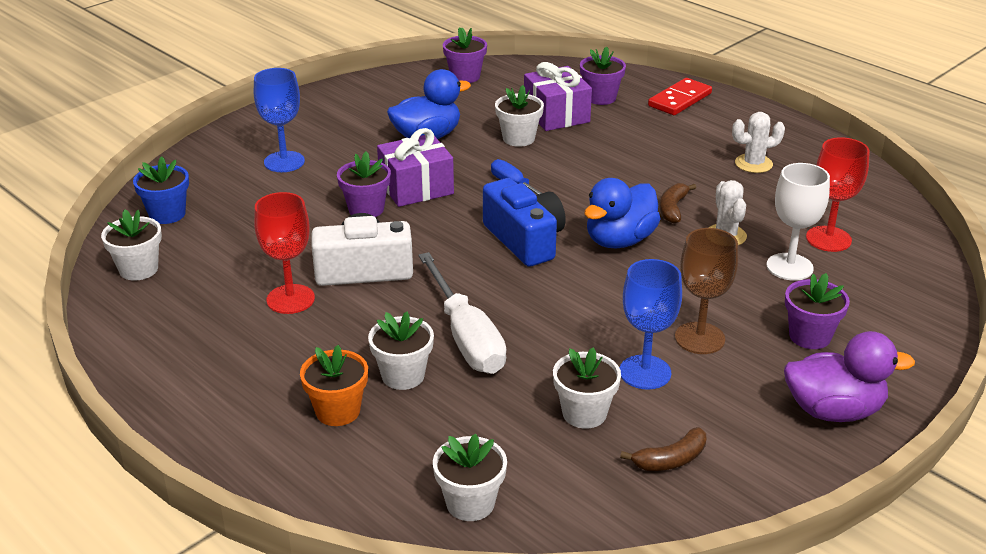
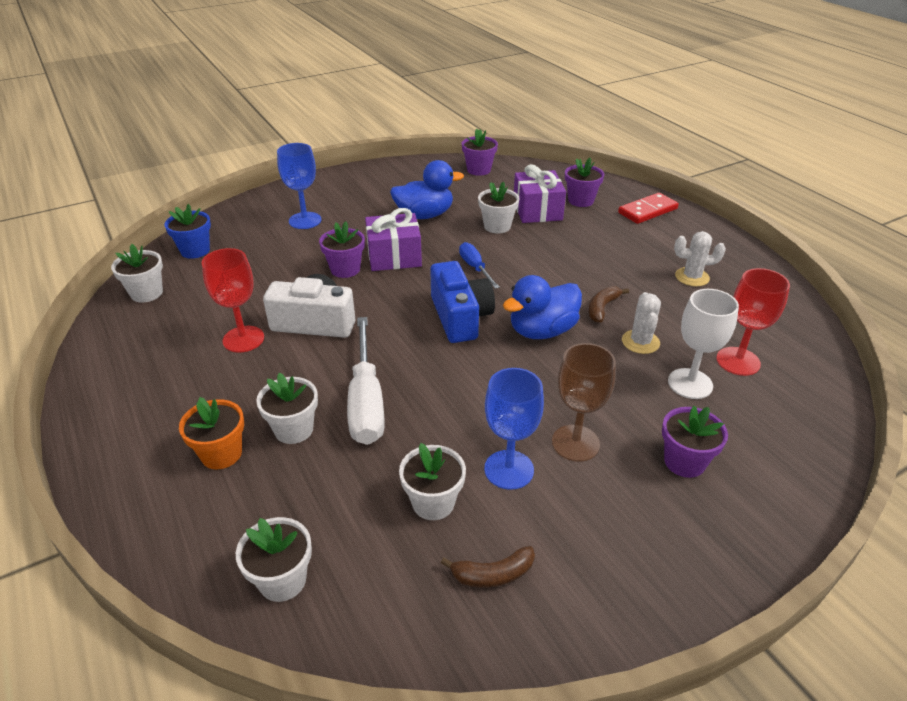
camera: 15 degrees right, 5 degrees up
purple duck [784,331,915,422] -> none

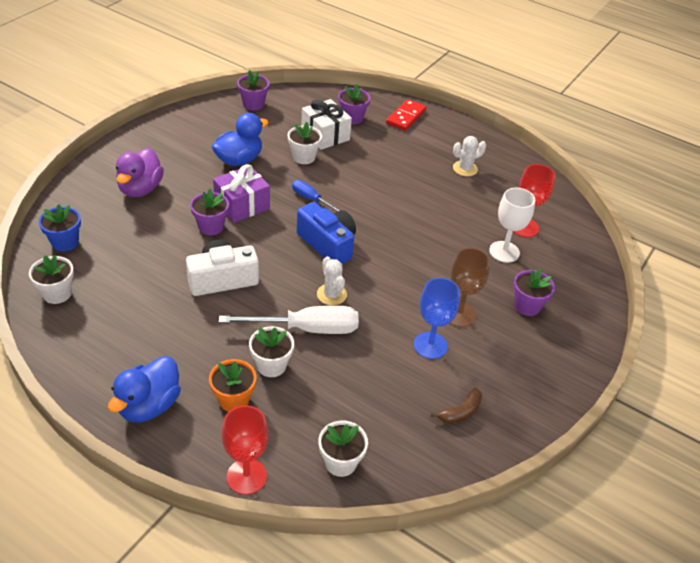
camera: 30 degrees left, 5 degrees up
red goblet [202,248,264,353] -> red goblet moved to [222,405,268,495]
blue goblet [277,143,321,229] -> purple duck [116,148,164,197]
white screwdriver [347,317,385,445] -> white screwdriver turned 60 degrees counterclockwise [219,306,359,334]
white flower pot [399,443,466,520] -> none
blue duck [503,275,582,339] -> blue duck moved to [108,356,181,422]
purple gift [514,164,566,223] -> white gift [301,99,352,150]
brown banana [589,286,629,323] -> none
white cactus [622,292,661,354] -> white cactus moved to [317,256,347,306]

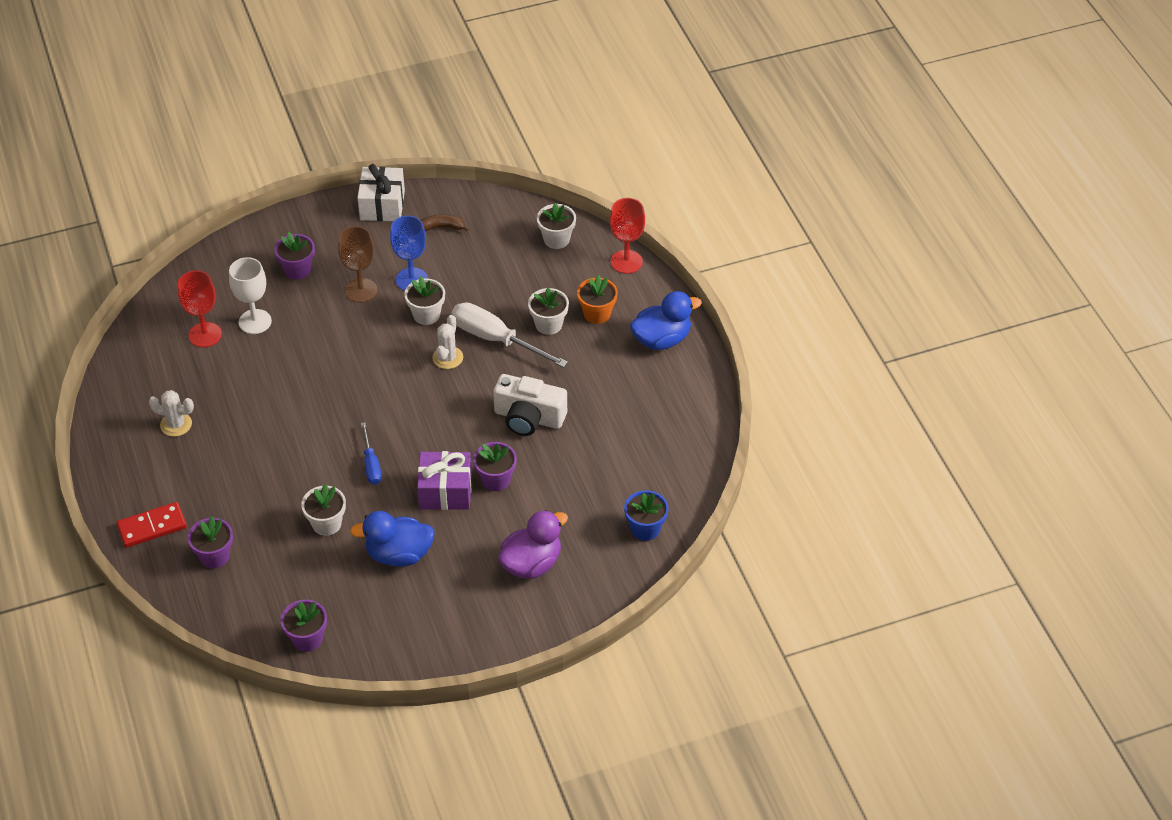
camera: 140 degrees left, 5 degrees up
white flower pot [29,255,74,304] -> white flower pot moved to [404,276,445,325]
blue camera [297,202,356,264] -> none
white gift [301,99,352,150] -> white gift moved to [357,164,405,221]

